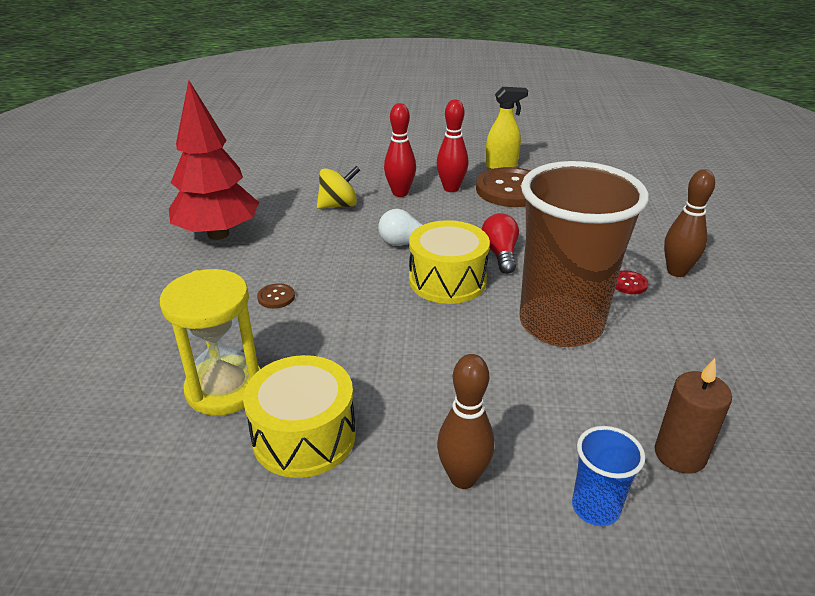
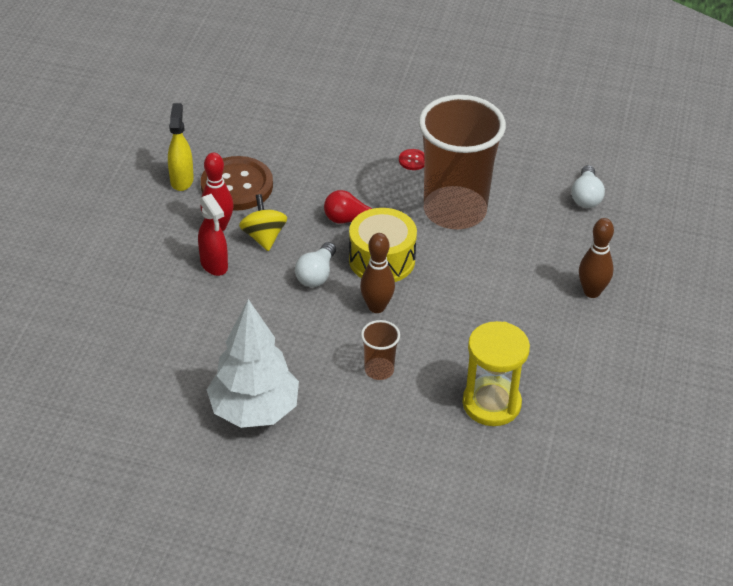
camera: 80 degrees left, 10 degrees up
red tree [169,80,259,240] -> white tree [207,299,299,428]
yellow drum [243,355,356,478] -> none
brown button [257,283,295,309] -> brown cup [361,320,400,380]
yellow spinning top [317,166,360,209] -> yellow spinning top moved to [239,194,287,251]
red bowling pin [384,103,416,197] -> red spray bottle [198,194,228,276]
blue cup [572,426,645,526] -> none
brown candle [655,358,732,474] -> white light bulb [572,165,605,208]
brown bowling pin [664,169,715,277] -> brown bowling pin moved to [360,233,395,313]

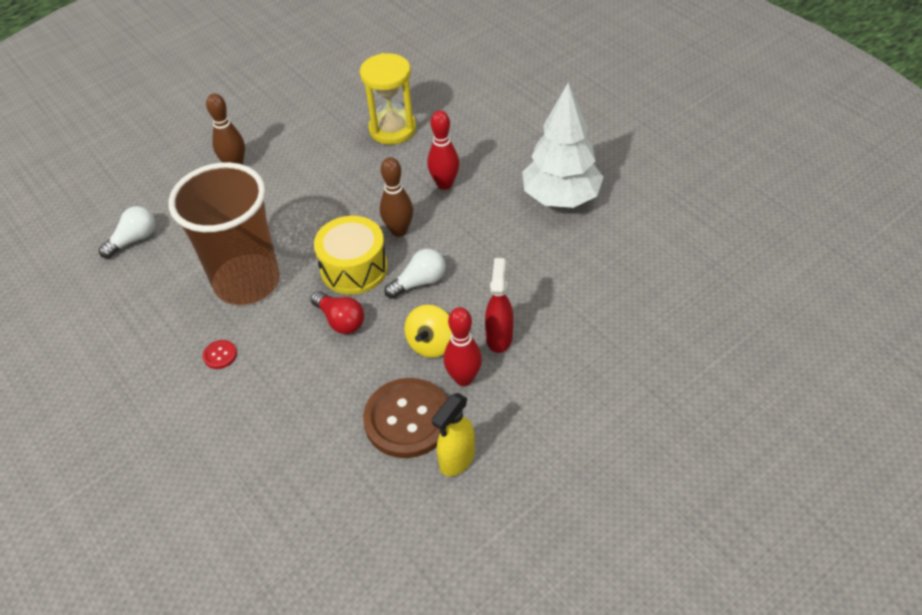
camera: 140 degrees left, 5 degrees up
brown cup [361,320,400,380] -> red bowling pin [427,110,459,190]

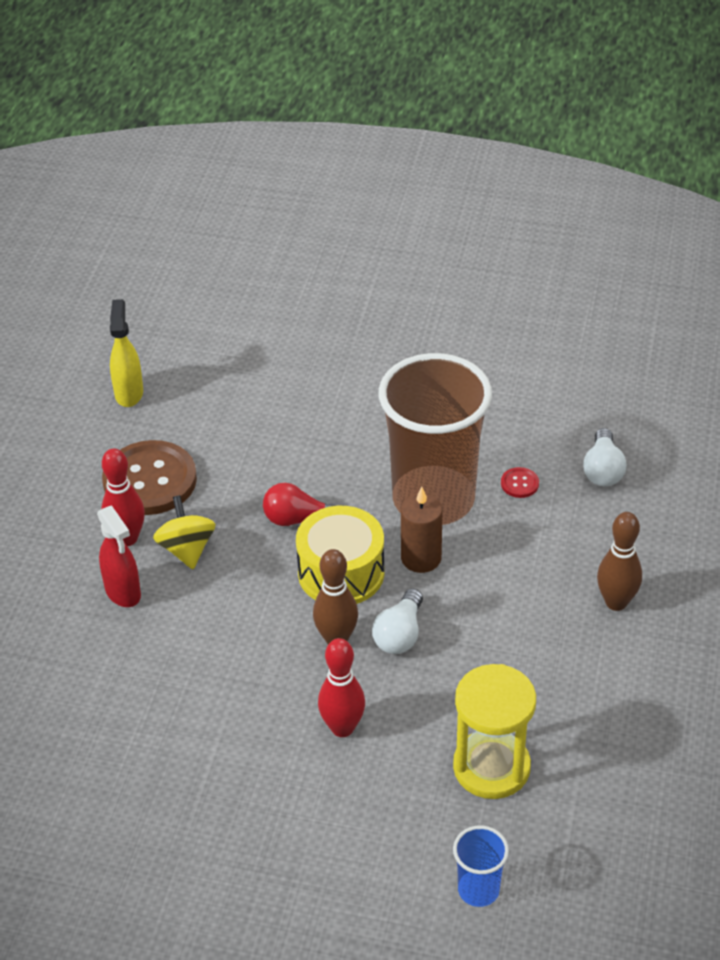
camera: 140 degrees right, 5 degrees down
red button [203,340,237,369] -> red button moved to [501,467,539,498]
white light bulb [384,249,446,299] -> white light bulb moved to [372,588,423,654]
yellow spray bottle [432,393,475,476] -> yellow spray bottle moved to [110,299,143,407]
white tree [522,83,603,208] -> none
none -> brown candle [401,487,442,573]
none -> blue cup [453,826,509,907]

